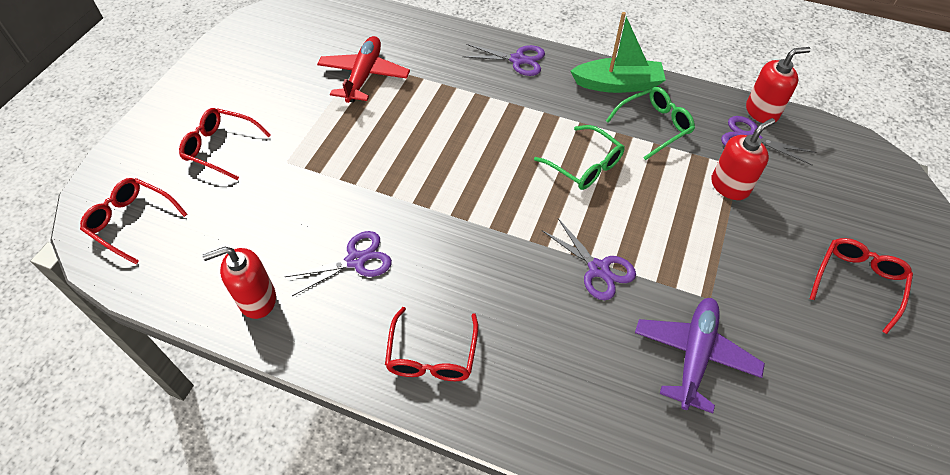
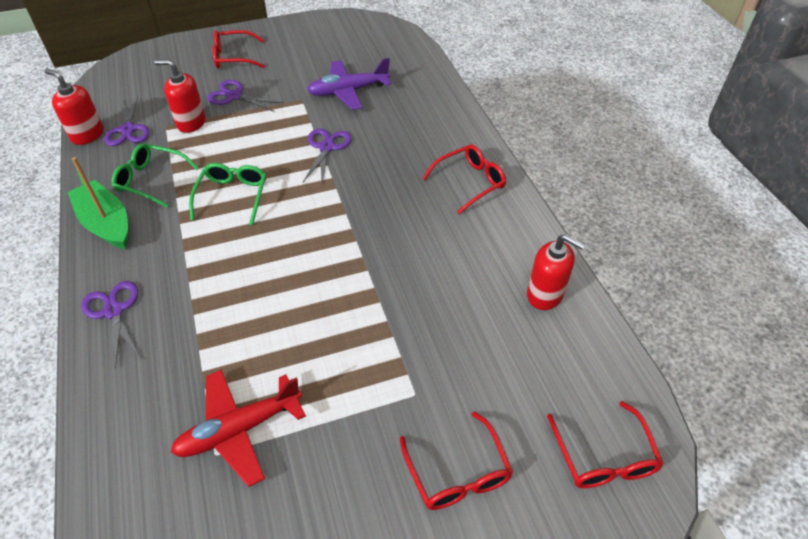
camera: 130 degrees left, 5 degrees down
purple scissors [285,231,392,296] -> purple scissors moved to [207,80,283,112]

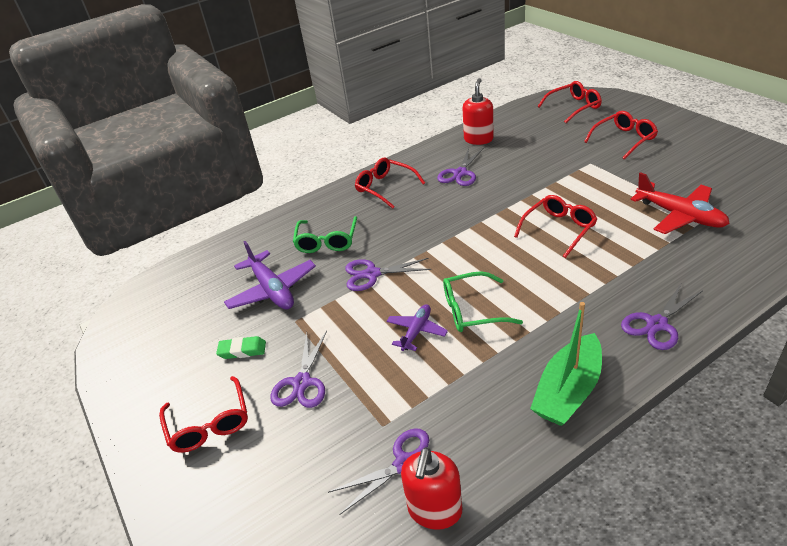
camera: 100 degrees left, 10 degrees down
green glasses [112,143,199,208] -> green glasses moved to [293,216,357,253]
red soap dispenser [154,60,206,133] -> none
none -> green eraser [216,336,266,359]
none -> purple plane [386,304,448,351]
none -> purple scissors [437,148,484,186]
none -> red glasses [514,195,597,258]

